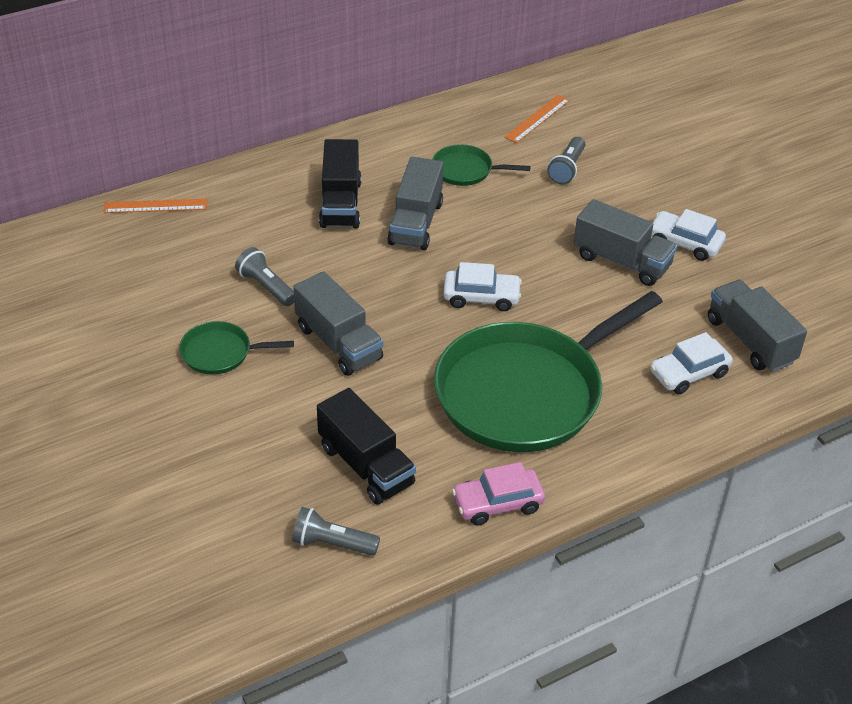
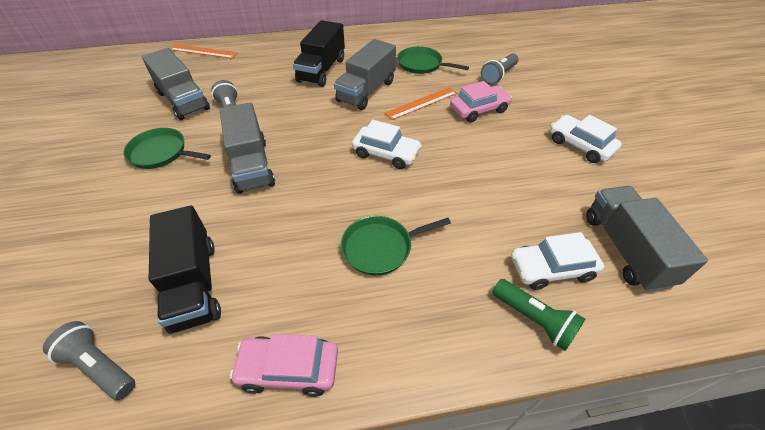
camera: 20 degrees right, 5 degrees up
green pan [434,291,663,452] -> green pan [341,216,451,275], size x0.43
orange ruler [504,95,570,143] -> orange ruler moved to [385,87,457,120]
grey truck [574,199,677,286] -> grey truck moved to [142,48,210,120]
none -> pink car [450,81,512,122]
none -> green flashlight [492,279,585,351]

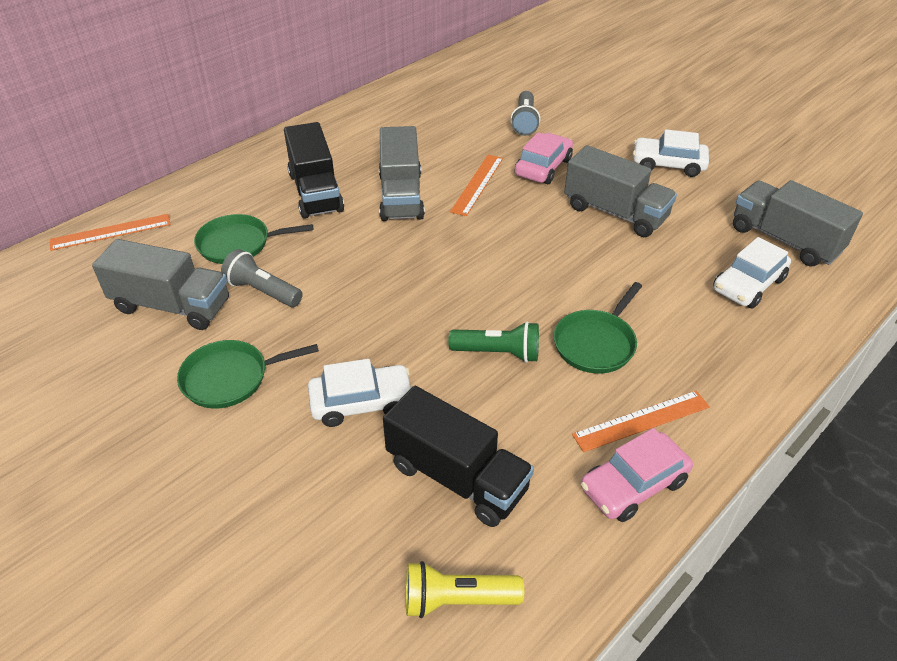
camera: 35 degrees left, 5 degrees down
grey flashlight [43,321,135,400] -> yellow flashlight [406,561,524,618]
grey truck [220,102,275,194] -> grey truck moved to [564,145,677,237]
white car [352,120,422,169] -> white car moved to [308,359,411,427]
green pan [397,46,469,74] -> green pan moved to [194,214,313,264]
green flashlight [492,279,585,351] -> green flashlight moved to [448,322,539,363]
none -> orange ruler [572,391,710,452]

